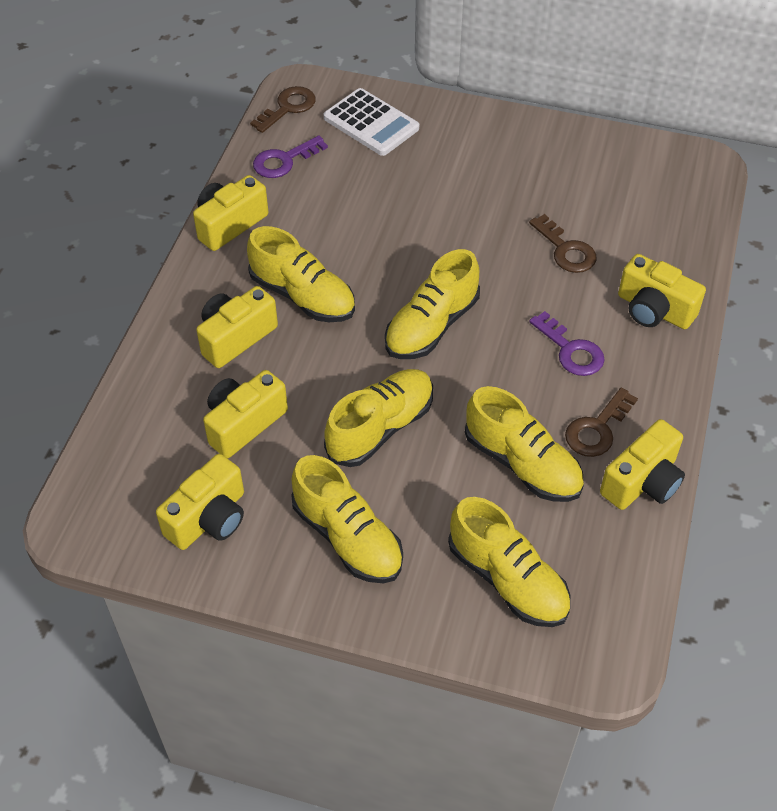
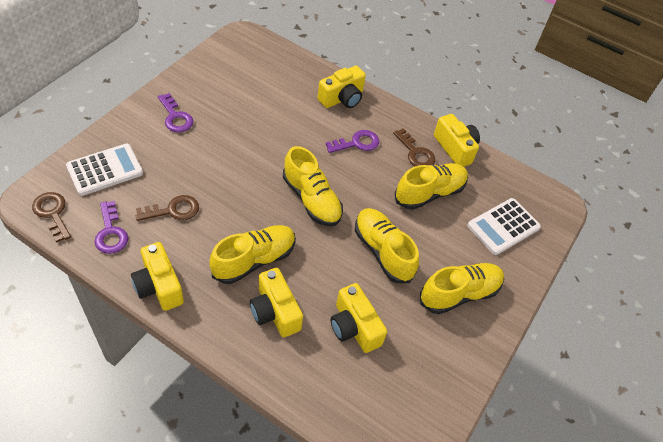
camera: 80 degrees left, 0 degrees up
yellow camera [156,454,244,550] -> none
yellow shoe [448,497,570,627] -> white calculator [467,198,541,255]
brown key [529,214,597,273] -> brown key moved to [136,195,199,221]
none -> purple key [158,93,193,132]

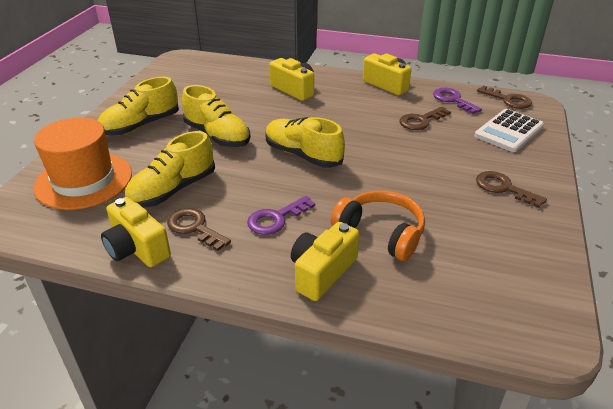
camera: 170 degrees right, 15 degrees down
purple key [158,93,193,132] -> brown key [476,171,547,208]
yellow shoe [209,225,296,284] -> none
yellow camera [331,283,387,353] -> none
white calculator [467,198,541,255] -> orange hat [33,117,132,210]
none -> orange headphones [331,190,425,261]

